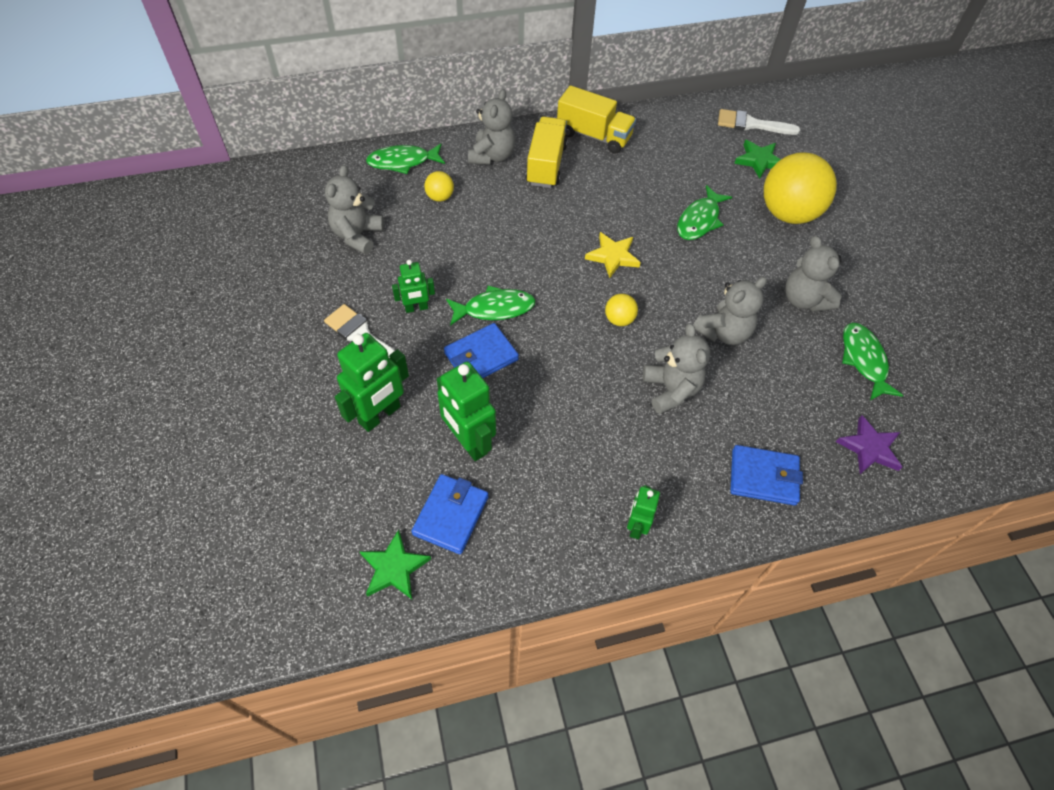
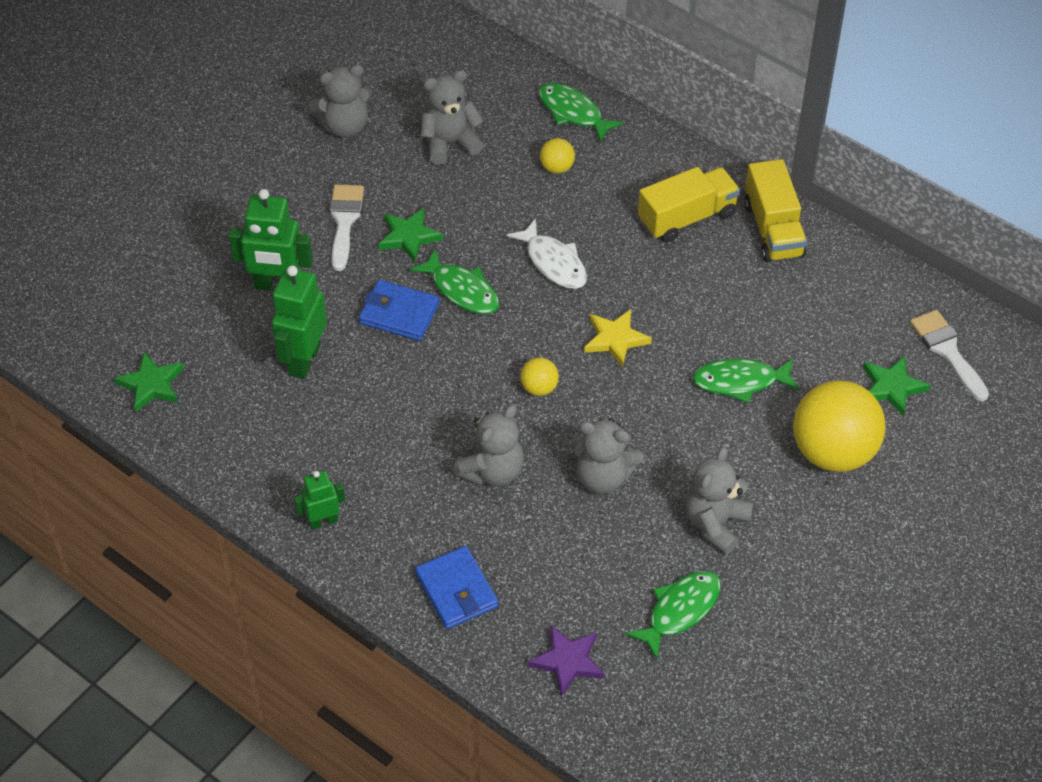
camera: 55 degrees right, 5 degrees down
green robot [392,260,435,313] -> green star [378,208,443,262]
blue wallet [411,474,488,554] -> none
grey teddy bear [468,89,515,165] -> grey teddy bear moved to [309,65,372,137]
none -> white fish [506,218,587,289]

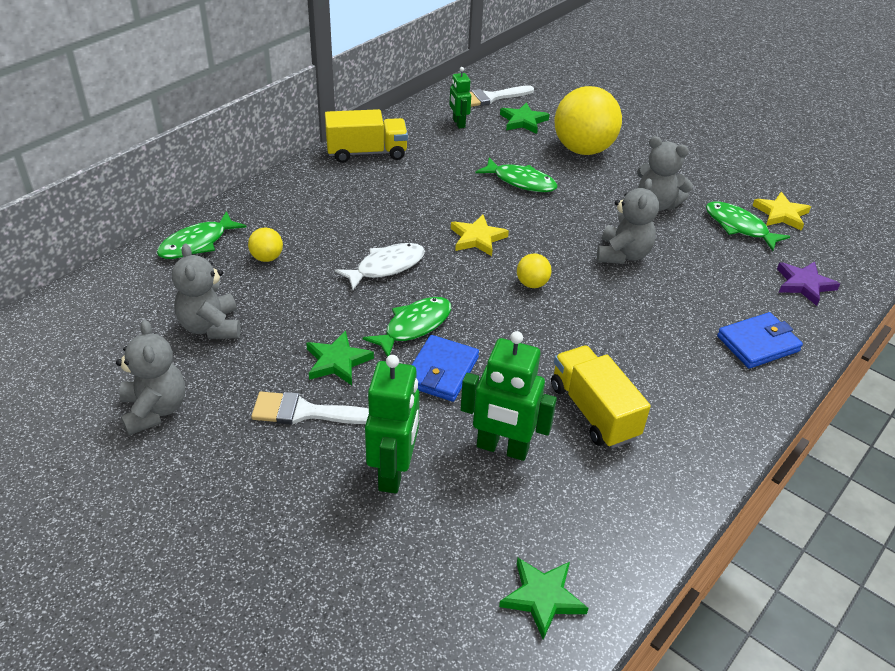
camera: 90 degrees left, 10 degrees down
green robot [294,471,345,530] -> green robot moved to [449,67,471,129]
grey teddy bear [453,405,524,486] -> none
yellow truck [638,167,740,242] -> yellow truck moved to [551,345,651,449]
green fish [692,358,799,403] -> green fish turned 60 degrees counterclockwise [475,158,558,192]
none -> yellow star [752,192,811,231]

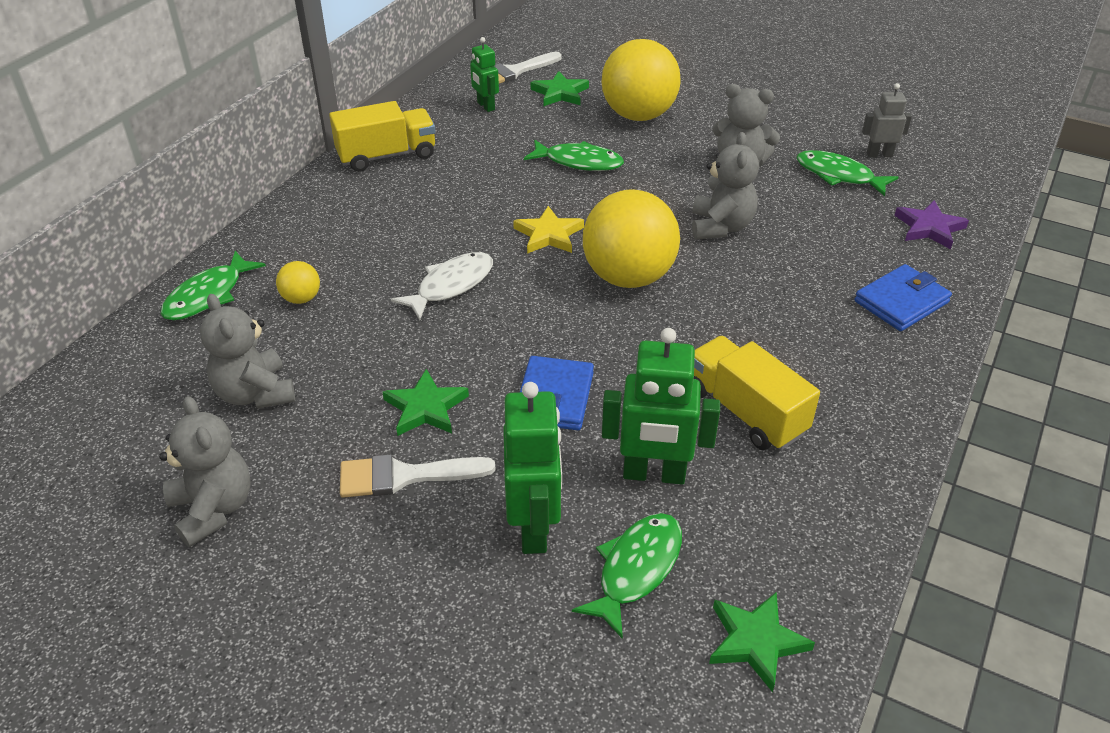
camera: 10 degrees left, 0 degrees up
green fish [363,297,451,357] -> green fish moved to [572,513,682,639]
yellow ball [517,254,552,288] -> yellow ball [583,190,680,288], size x2.30
yellow star [752,192,811,231] -> grey robot [862,83,912,157]

